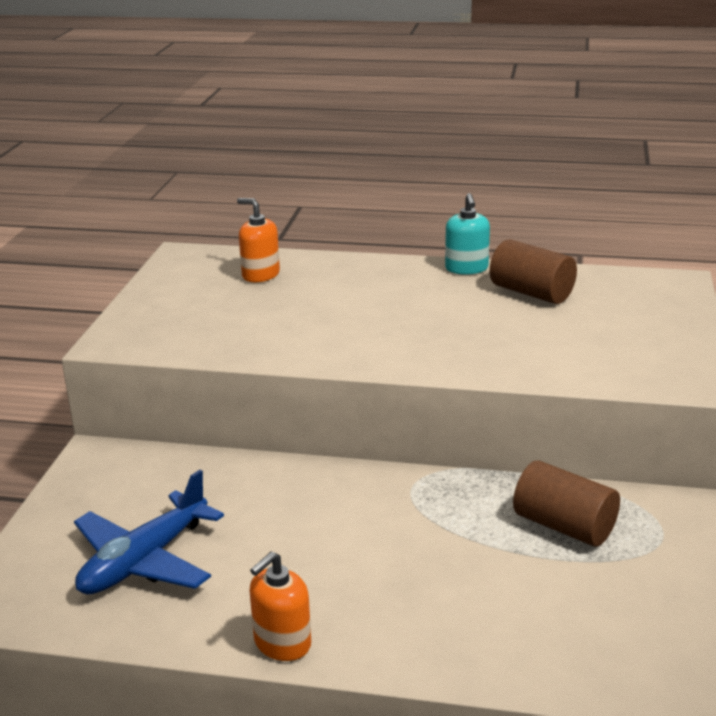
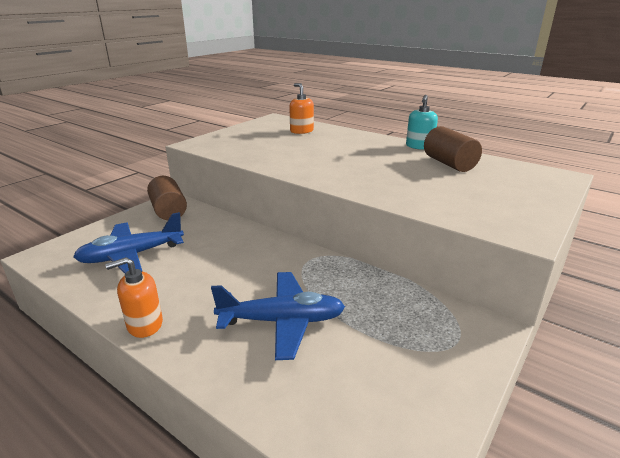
camera: 25 degrees right, 0 degrees up
brown cylinder [513,460,620,547] -> brown cylinder moved to [147,176,187,220]
none -> blue plane [211,272,345,360]

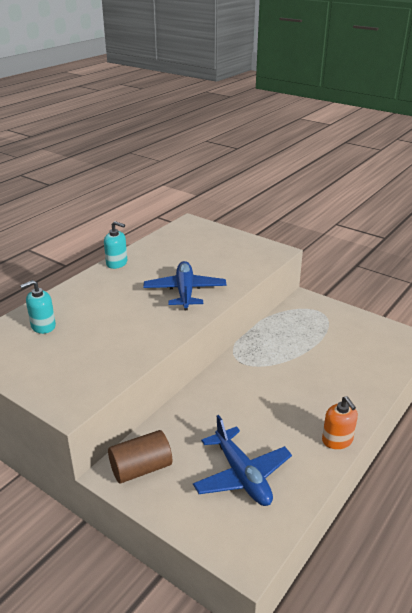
camera: 90 degrees left, 5 degrees up
blue plane [211,272,345,360] -> blue plane moved to [143,261,227,310]
orange soap dispenser [289,83,314,134] -> turquoise soap dispenser [20,280,56,334]
brown cylinder [424,126,482,172] -> none

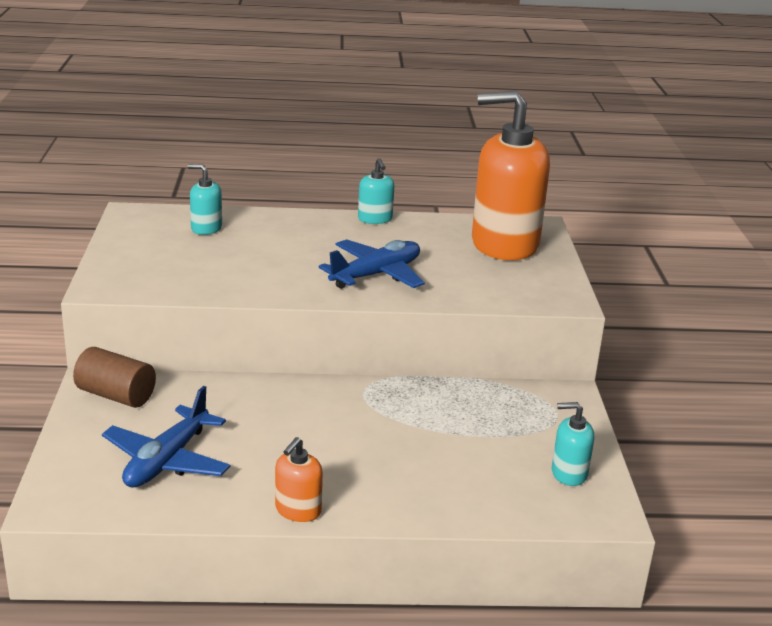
camera: 50 degrees right, 5 degrees down
none -> orange soap dispenser [472,90,550,260]
none -> turquoise soap dispenser [552,402,594,486]

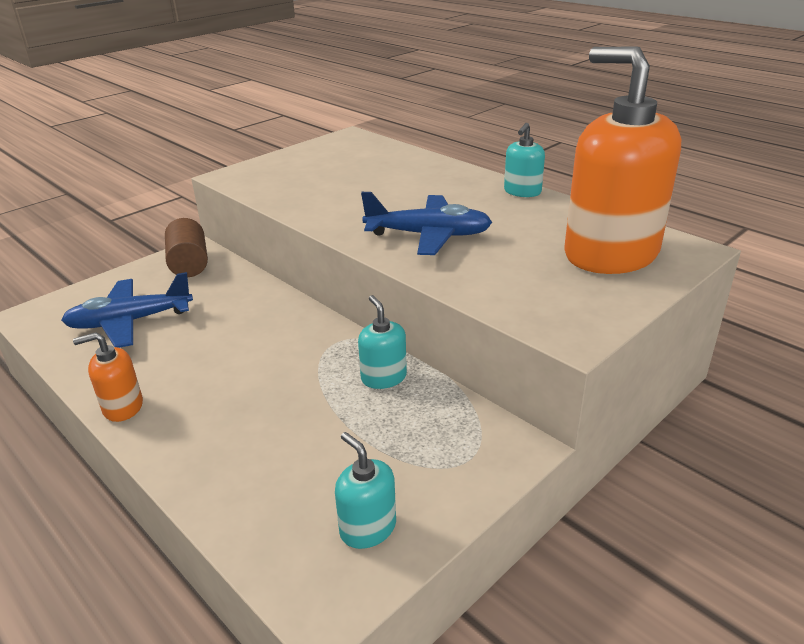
camera: 50 degrees right, 5 degrees up
turquoise soap dispenser [188,164,222,235] -> turquoise soap dispenser moved to [358,295,407,389]

